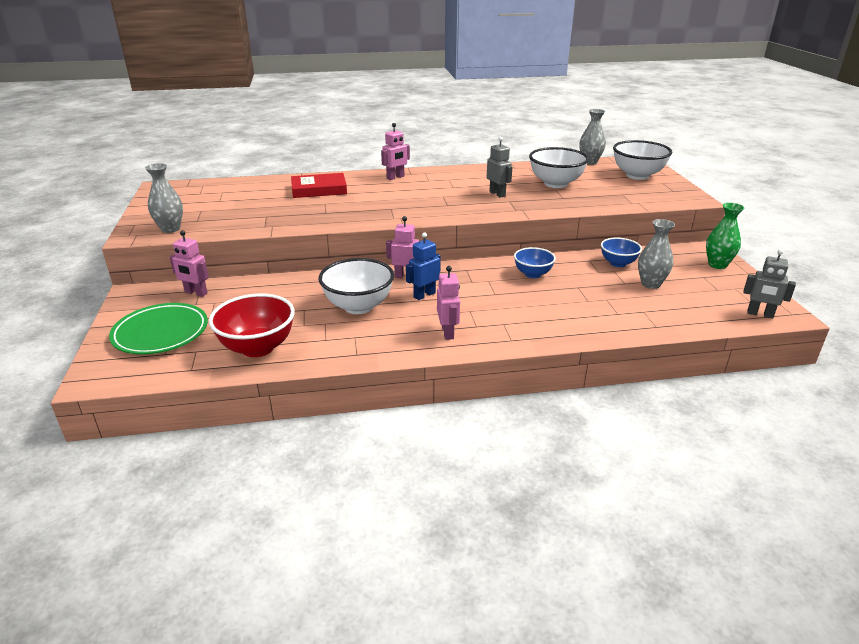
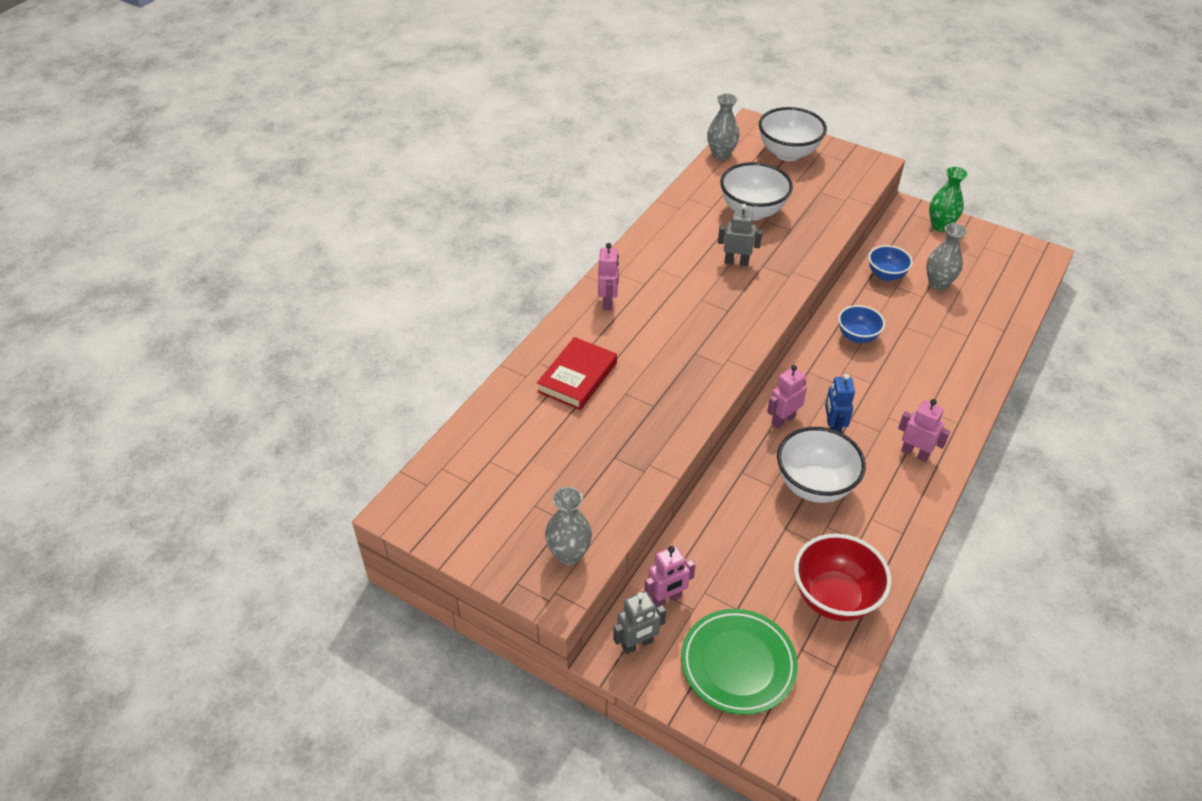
camera: 50 degrees left, 15 degrees up
grey robot [743,249,796,318] -> grey robot moved to [613,591,666,654]

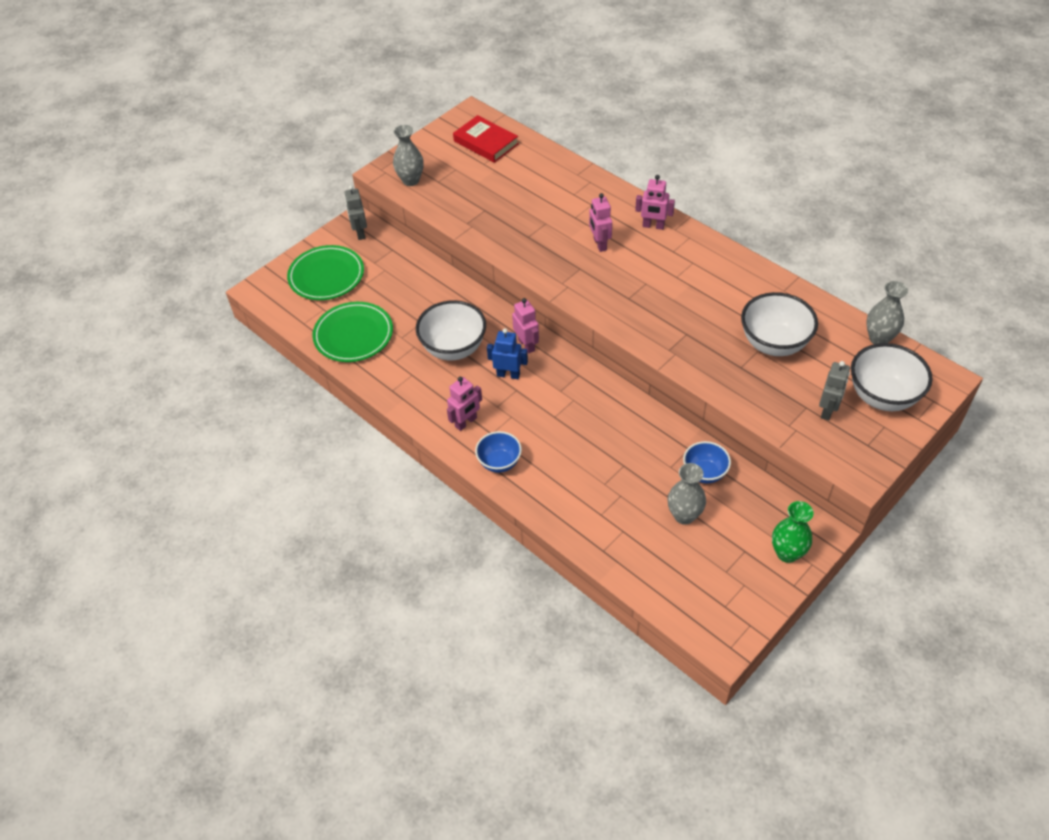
camera: 105 degrees right, 5 degrees up
red book [537,337,617,410] -> red book moved to [453,115,518,163]
pink robot [644,545,695,608] -> pink robot moved to [589,193,612,252]
grey robot [718,204,762,266] -> grey robot moved to [819,361,850,420]
red bowl [794,534,891,621] -> green plate [312,302,393,362]
blue bowl [838,305,885,343] -> blue bowl moved to [475,431,522,473]

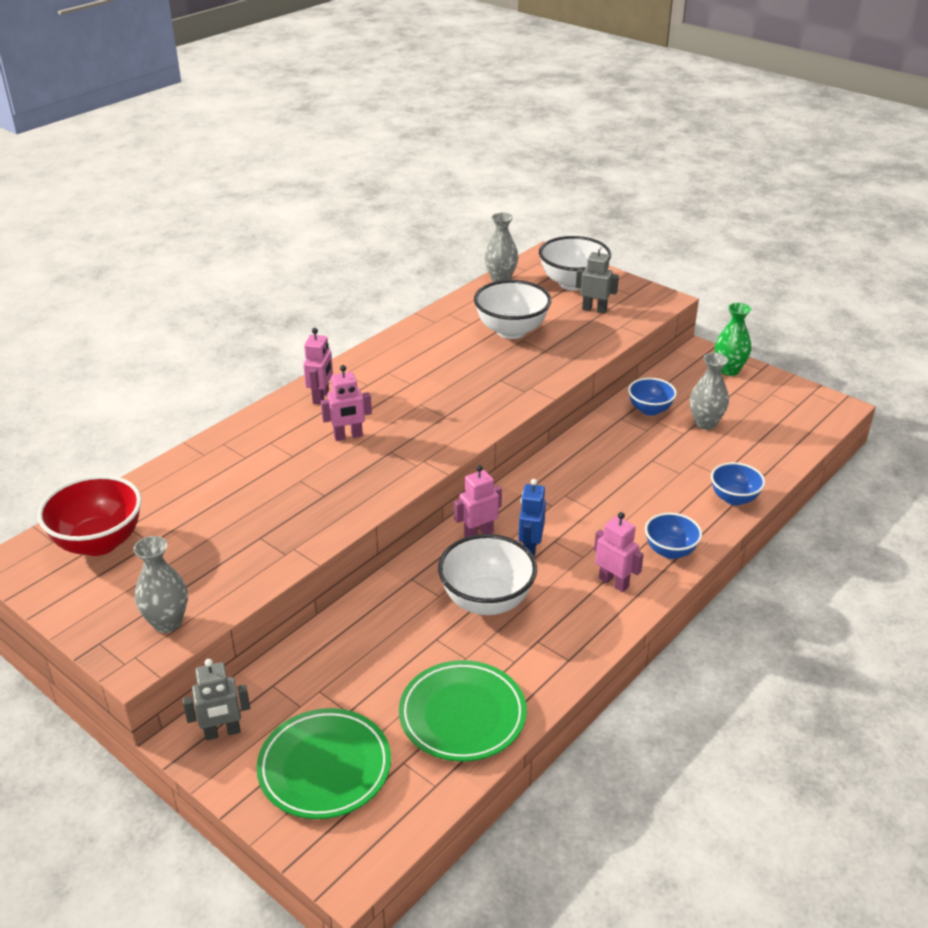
camera: 95 degrees left, 15 degrees down
red book [453,115,518,163] -> red bowl [37,475,142,556]
none -> blue bowl [711,462,765,505]

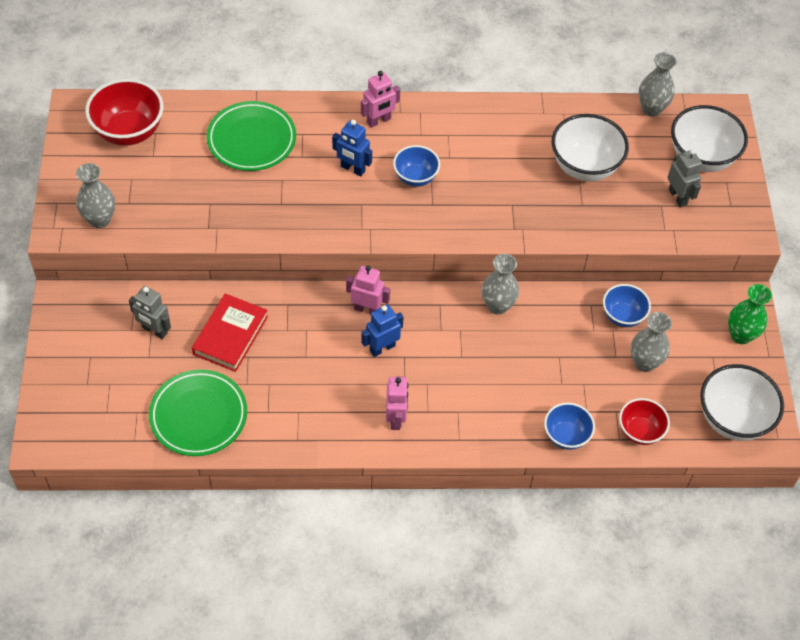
camera: 45 degrees right, 20 degrees up
grey robot [182,659,250,740] -> grey robot moved to [129,286,171,339]
green plate [257,708,391,819] -> green plate moved to [207,101,296,171]
pink robot [321,365,372,441] -> blue robot [332,120,372,176]
white bowl [438,534,537,615] -> white bowl moved to [700,364,784,441]
blue bowl [645,513,702,559] -> blue bowl moved to [393,145,440,187]
none -> red book [192,293,268,372]
none -> grey vase [482,254,519,315]
none -> red bowl [619,398,670,445]

